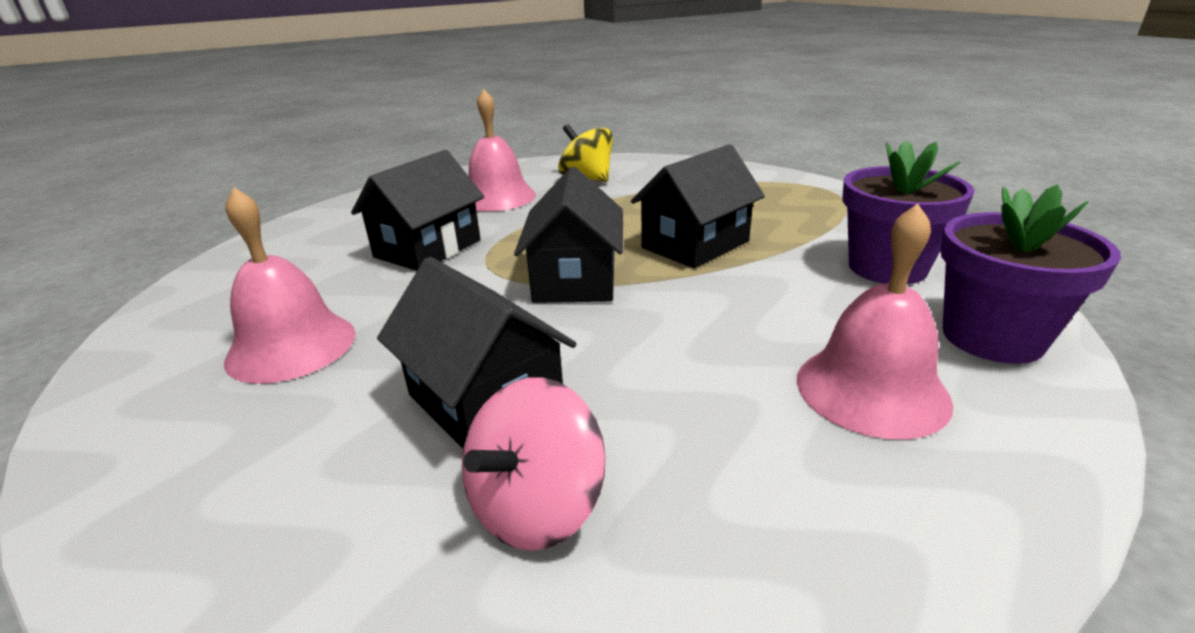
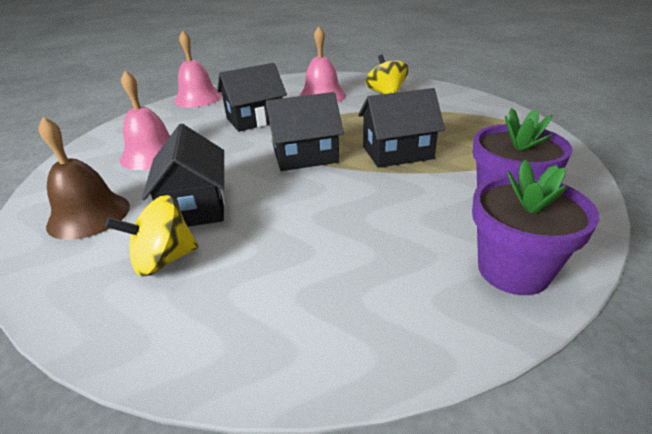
camera: 30 degrees right, 5 degrees up
pink spinning top [462,377,606,551] -> yellow spinning top [105,195,199,277]
black house [514,167,623,303] -> black house turned 45 degrees clockwise [266,92,344,171]
pink bell [797,204,953,440] -> pink bell moved to [174,30,222,107]
none -> brown bell [38,117,130,240]

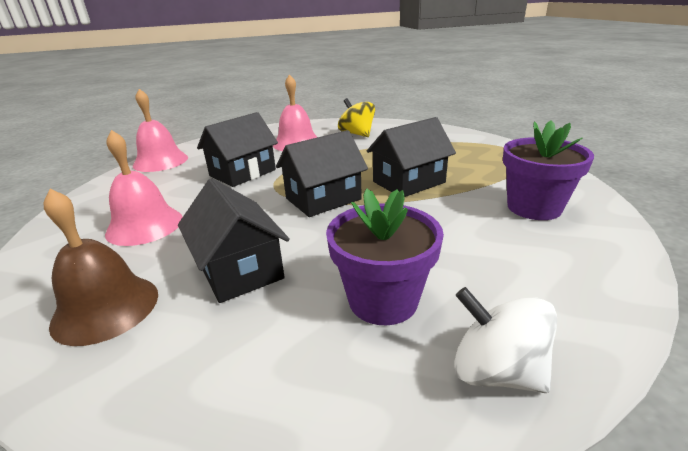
camera: 20 degrees left, 5 degrees down
yellow spinning top [105,195,199,277] -> none
purple flower pot [472,160,599,295] -> purple flower pot moved to [326,188,444,325]
none -> white spinning top [454,287,558,393]

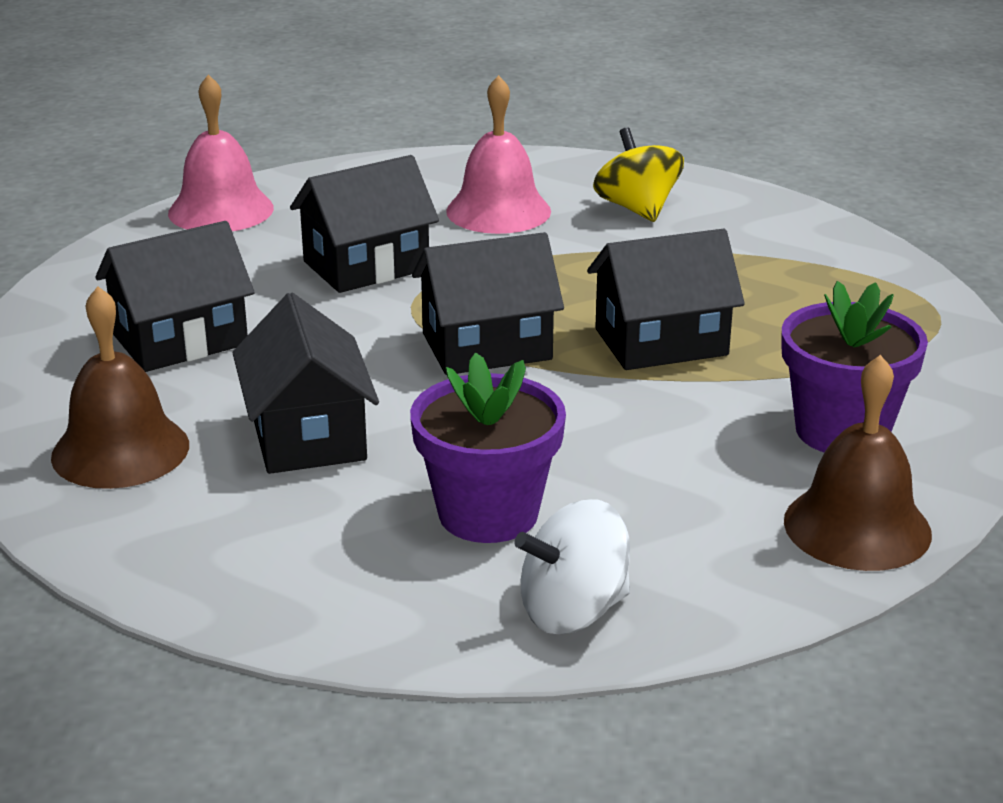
camera: 15 degrees right, 0 degrees up
pink bell [105,130,183,246] -> black house [95,221,255,372]
white spinning top [454,287,558,393] -> white spinning top turned 75 degrees counterclockwise [514,499,630,634]
none -> brown bell [784,355,932,571]

